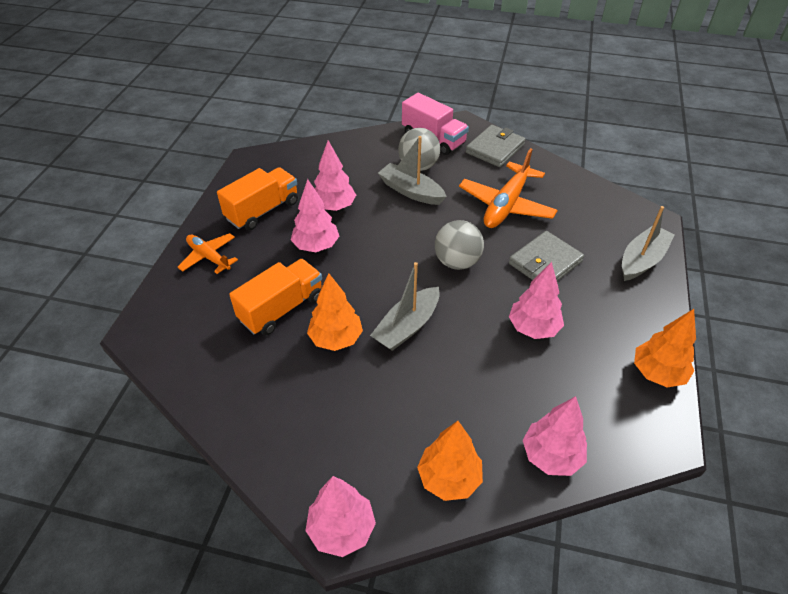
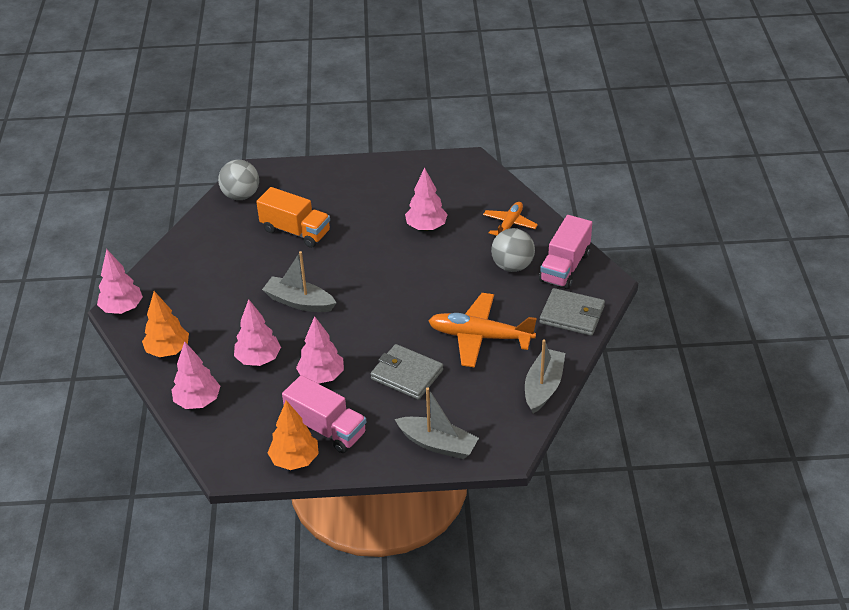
camera: 75 degrees right, 5 degrees down
orange plane [178,233,238,274] -> orange plane moved to [483,202,538,236]
orange truck [217,167,298,230] -> none
pink tree [291,179,339,252] -> pink tree moved to [234,299,281,366]
orange tree [307,273,363,351] -> none
grey boat [378,136,447,205] -> grey boat moved to [525,339,565,414]
grey ball [435,220,484,270] -> grey ball moved to [218,160,259,200]
none -> pink truck [282,375,366,453]

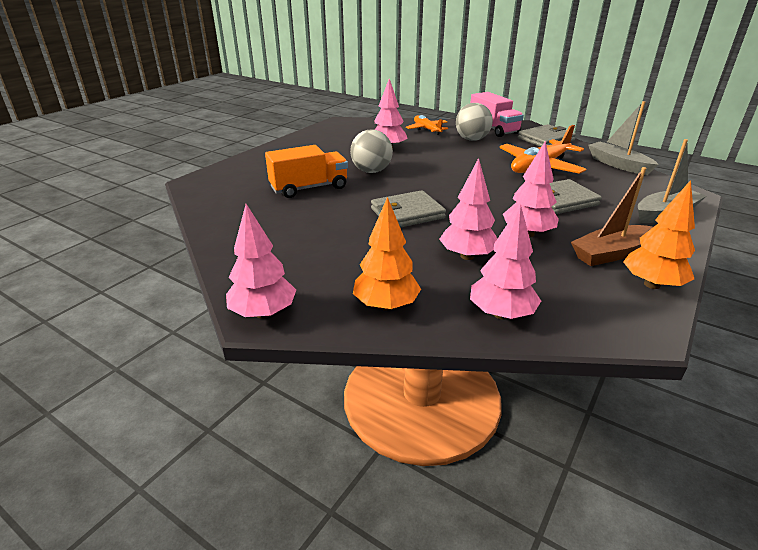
camera: 55 degrees left, 10 degrees down
grey ball [218,160,259,200] -> grey ball moved to [350,129,393,173]
grey boat [262,251,336,312] -> grey wallet [371,190,446,228]
pink truck [282,375,366,453] -> brown boat [571,167,654,266]

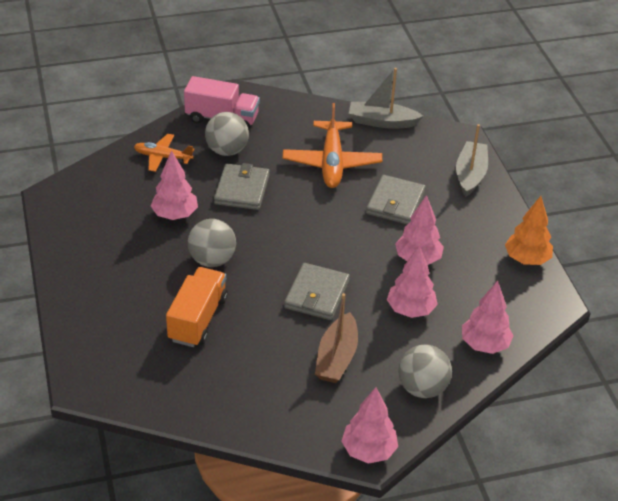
camera: 50 degrees left, 10 degrees up
orange tree [353,197,421,311] -> grey ball [398,345,452,398]
grey wallet [518,124,576,147] -> grey wallet moved to [214,163,270,210]
brown boat [571,167,654,266] -> brown boat moved to [315,293,358,383]

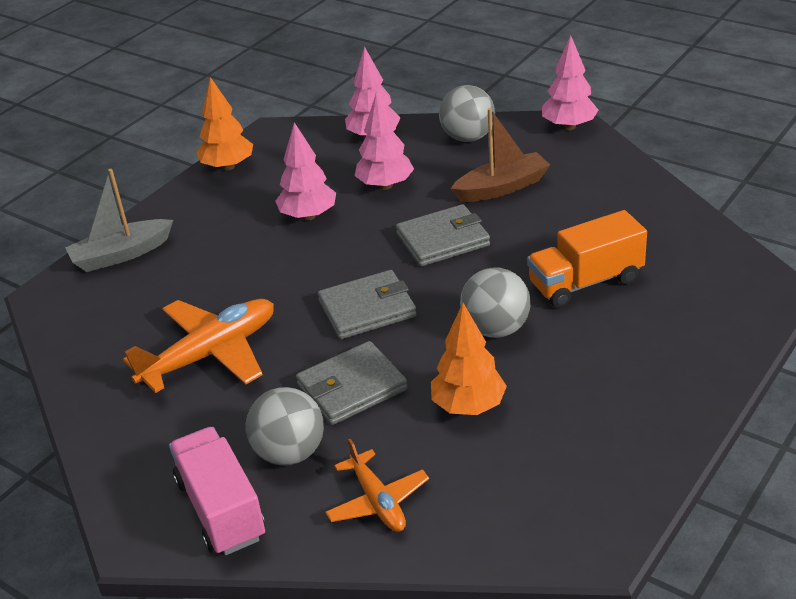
camera: 125 degrees left, 5 degrees down
pink tree [151,150,198,220] -> orange tree [431,303,507,415]
grey boat [349,68,423,129] -> none
grey wallet [366,175,426,225] -> grey wallet moved to [318,270,416,339]

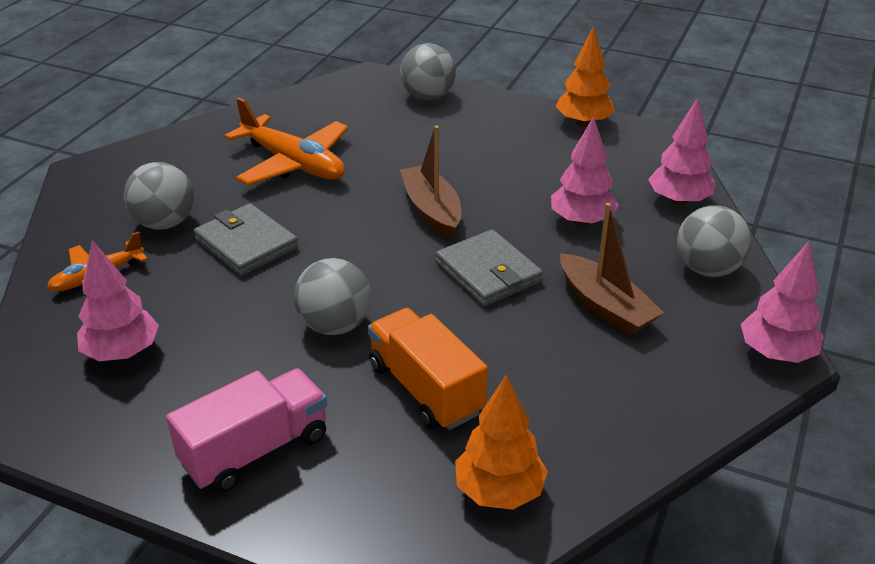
camera: 75 degrees right, 0 degrees up
grey boat [65,169,173,272] -> grey ball [400,43,456,100]
pink truck [169,427,266,555] -> pink truck moved to [166,368,327,493]
pink tree [275,122,336,221] -> pink tree moved to [77,240,159,361]
grey wallet [318,270,416,339] -> none
orange tree [431,303,507,415] -> orange tree moved to [455,374,548,510]
none -> brown boat [400,126,461,239]

